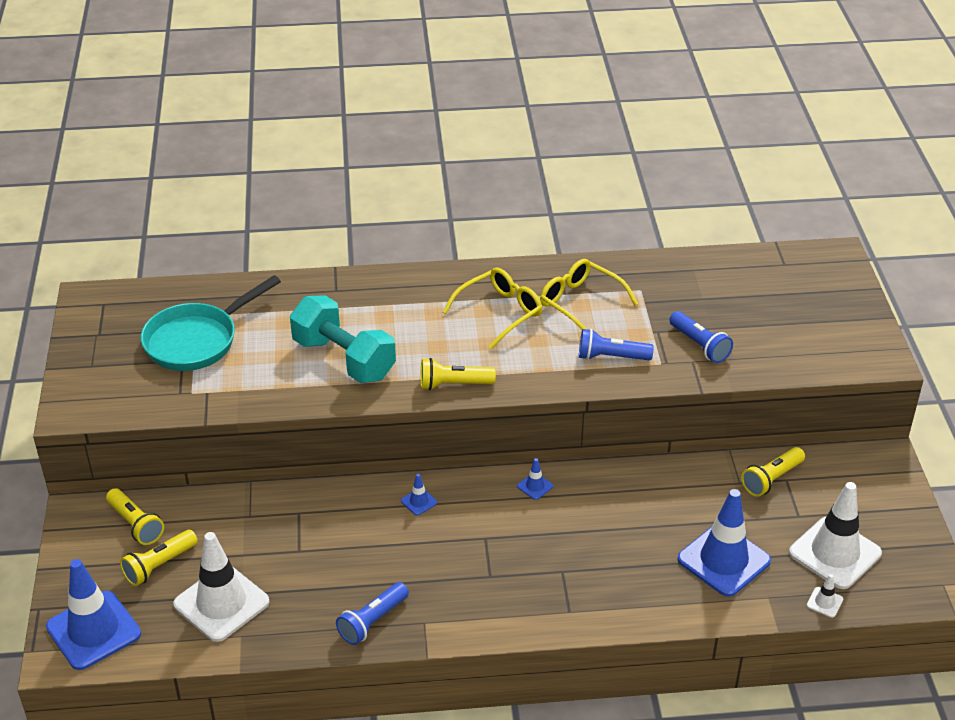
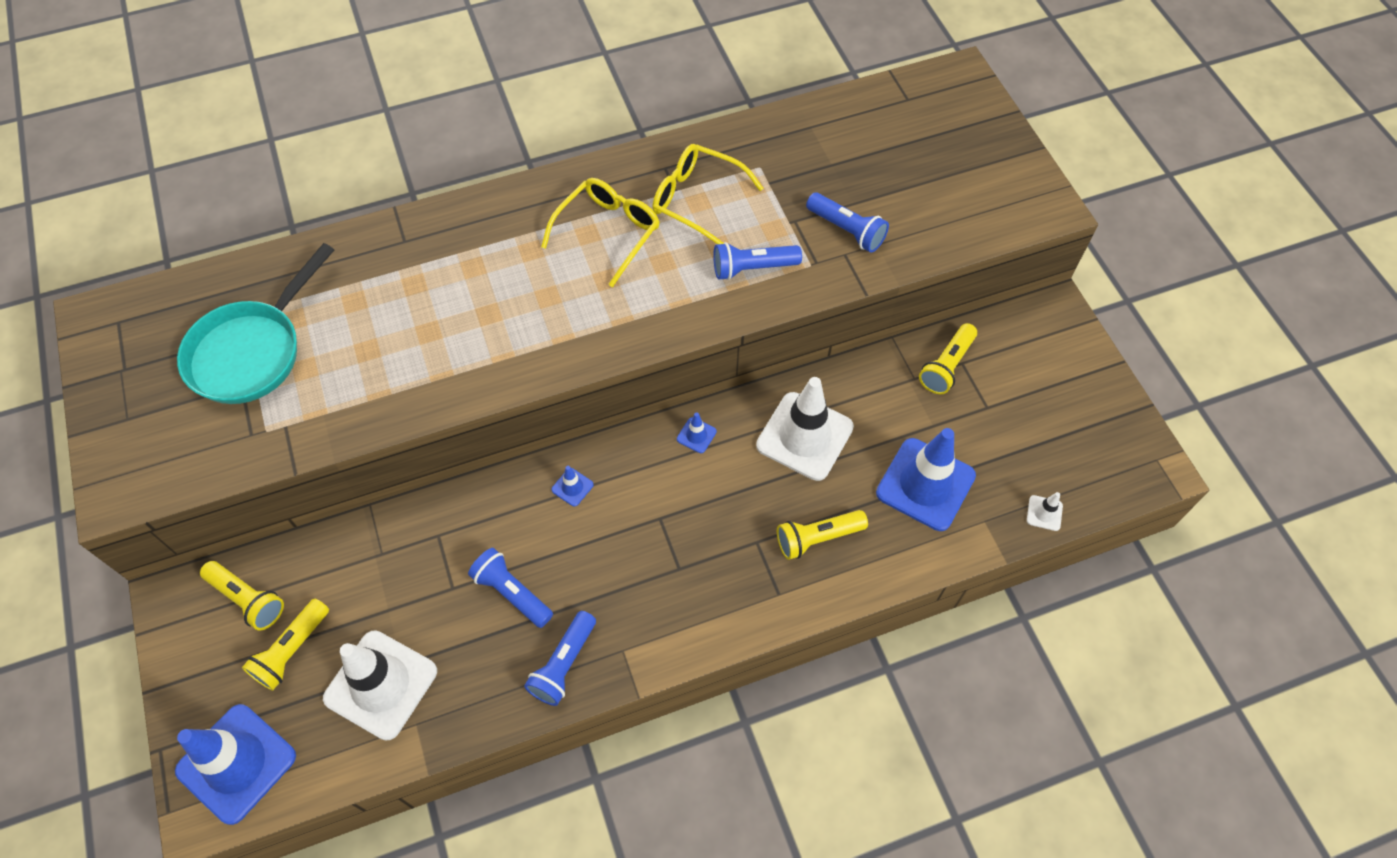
camera: 15 degrees left, 20 degrees up
turquoise dumbbell [290,295,396,383] -> none
yellow flashlight [420,358,496,390] -> yellow flashlight moved to [777,510,868,560]
white traffic cone [789,482,882,589] -> white traffic cone moved to [756,377,854,481]
none -> blue flashlight [468,548,553,628]

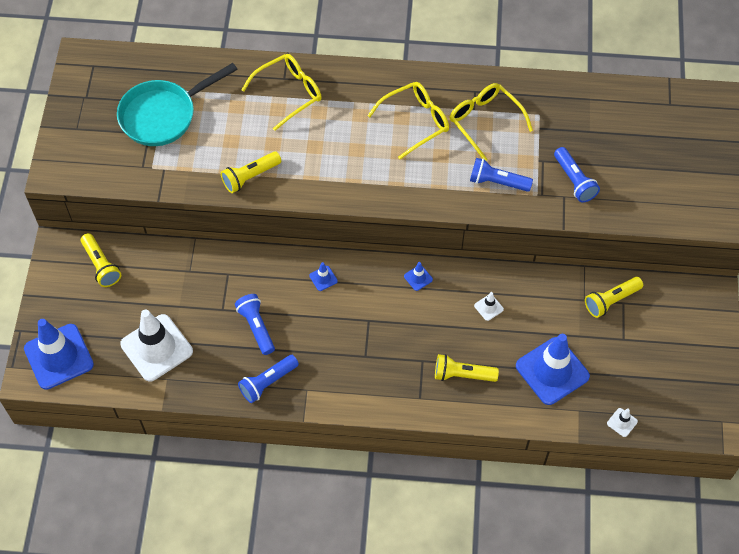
camera: 25 degrees right, 0 degrees up
yellow flashlight [242,599,329,691] -> yellow flashlight moved to [221,151,281,193]
white traffic cone [756,377,854,481] -> white traffic cone [474,292,504,321], size x0.41
none -> yellow glasses [241,54,322,131]

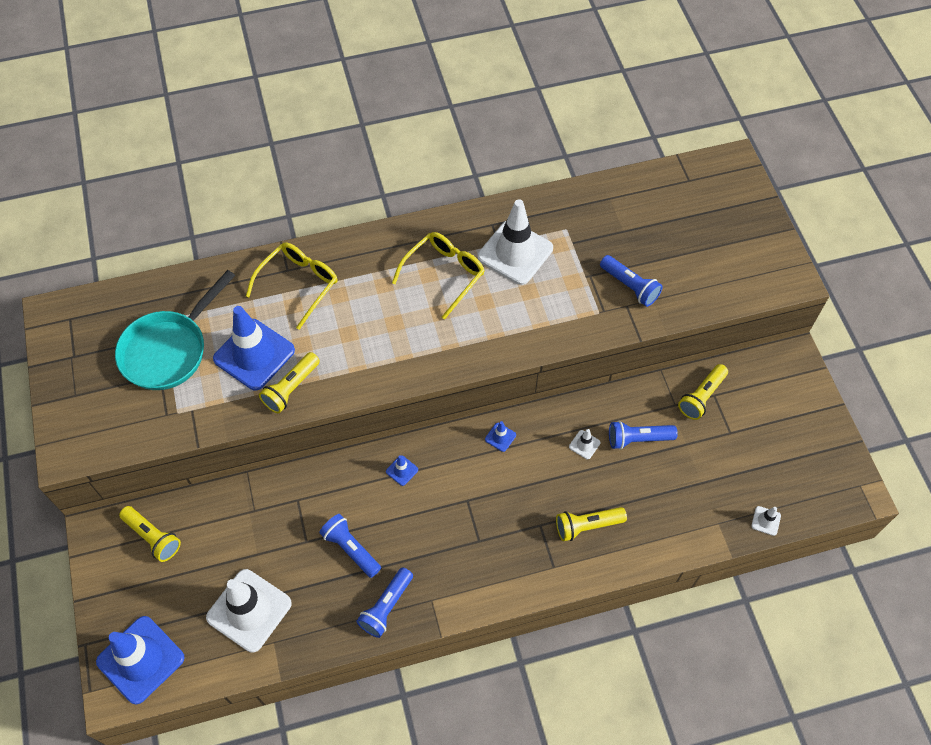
camera: 20 degrees left, 0 degrees up
yellow glasses [450,83,533,161] -> white traffic cone [478,199,553,285]
blue flashlight [470,158,533,192] -> blue flashlight moved to [609,421,678,450]
blue traffic cone [516,334,590,405] -> blue traffic cone moved to [213,306,295,391]

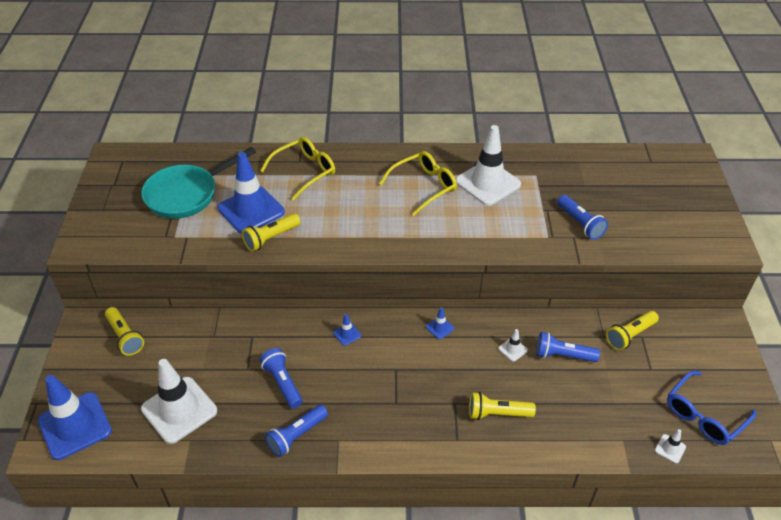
camera: 15 degrees right, 15 degrees down
none -> blue glasses [667,371,756,445]

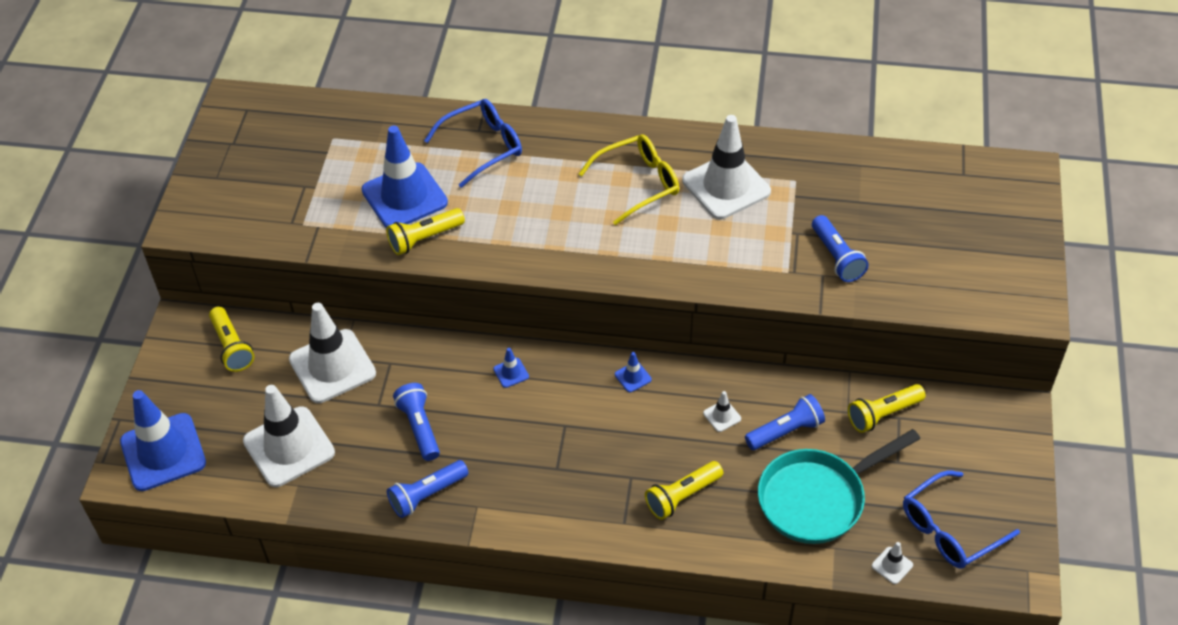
camera: 10 degrees right, 5 degrees up
turquoise pan [141,147,256,219] -> turquoise pan moved to [758,429,920,544]
yellow glasses [260,137,335,200] -> blue glasses [424,99,522,188]
yellow flashlight [469,392,536,420] -> yellow flashlight turned 45 degrees counterclockwise [645,461,723,520]
blue flashlight [536,332,600,362] -> blue flashlight turned 135 degrees clockwise [745,394,825,450]
none -> white traffic cone [289,303,376,403]

